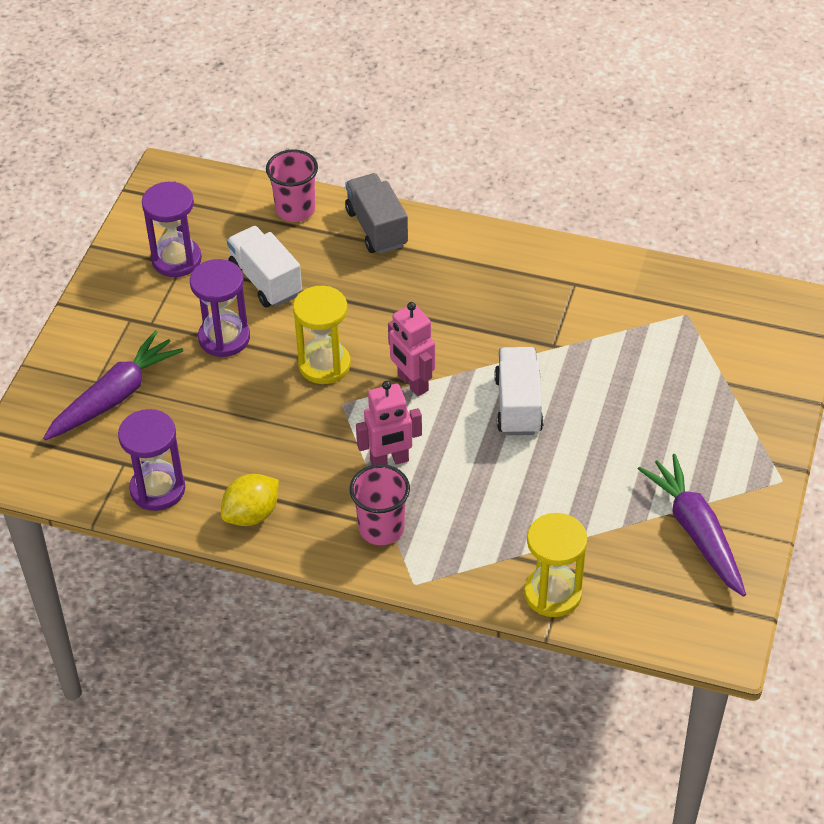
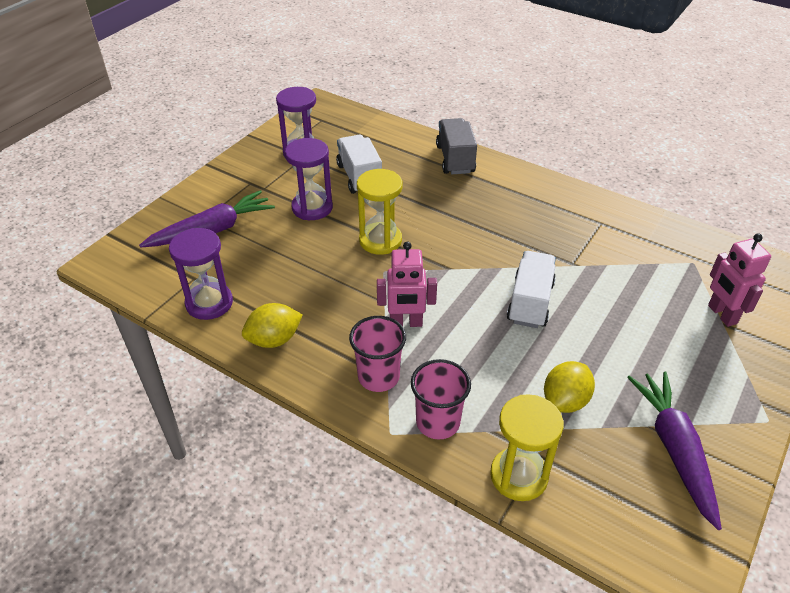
camera: 15 degrees right, 5 degrees down
pink cup [266,149,318,222] -> pink cup moved to [411,359,471,440]
pink robot [388,302,435,396] -> pink robot moved to [708,233,771,327]
none -> yellow lemon [544,361,595,413]

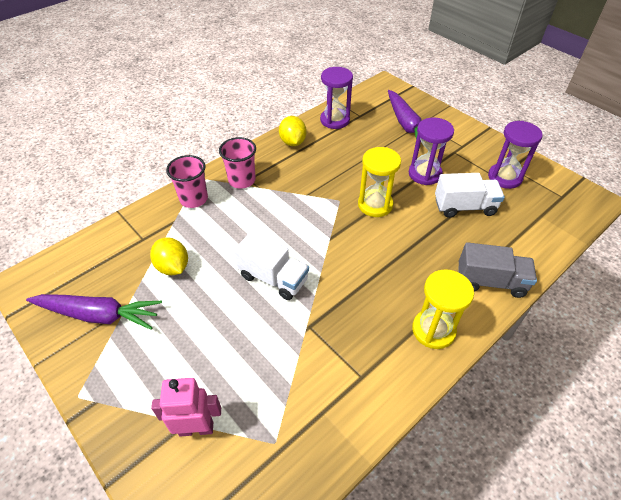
camera: 105 degrees right, 5 degrees up
pink robot [377,242,437,327] -> none
yellow hourglass [490,394,564,501] -> yellow hourglass moved to [412,269,474,349]

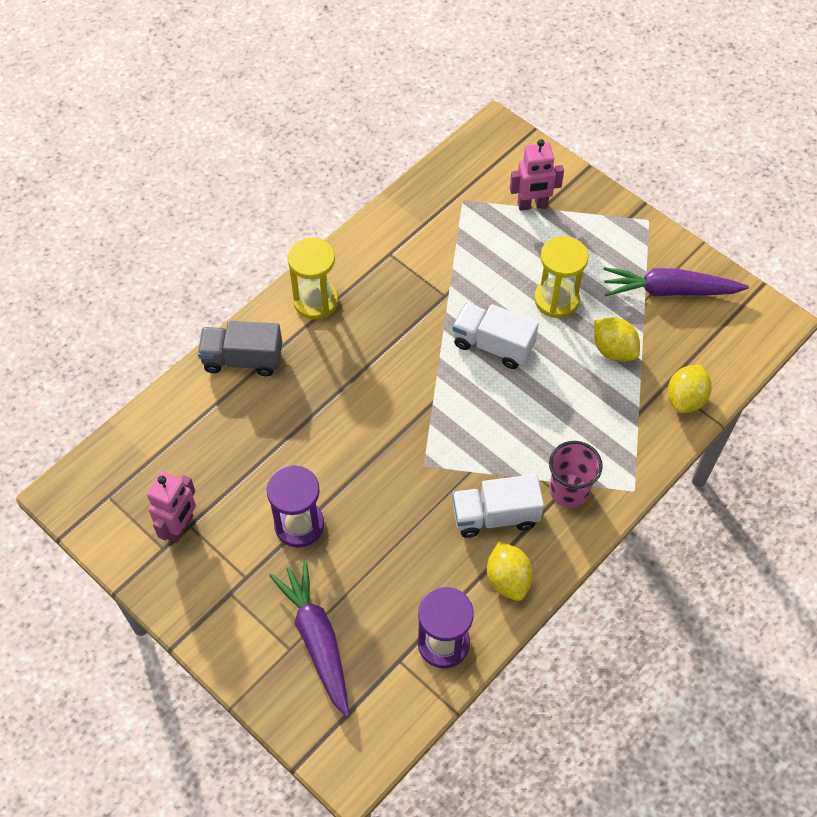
camera: 175 degrees right, 10 degrees up
pink cup [166,155,208,208] -> none
yellow hourglass [358,147,401,217] -> yellow hourglass moved to [534,236,588,318]
white truck [435,173,505,218] -> white truck moved to [452,474,544,538]
purple hourglass [488,121,543,189] -> pink robot [147,471,196,543]
none -> yellow lemon [668,365,712,413]

